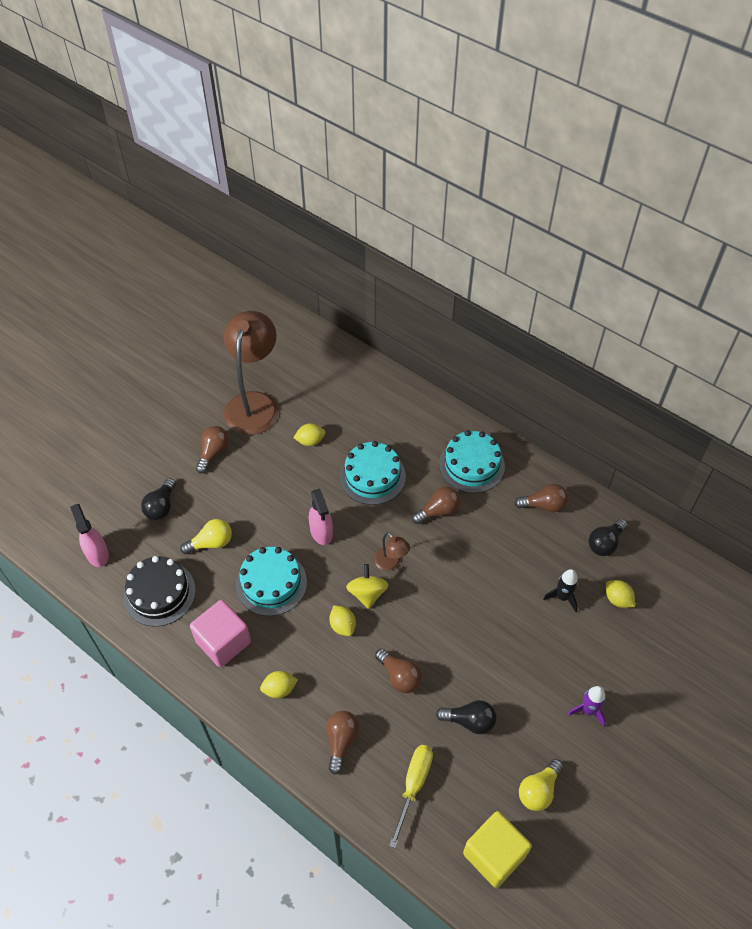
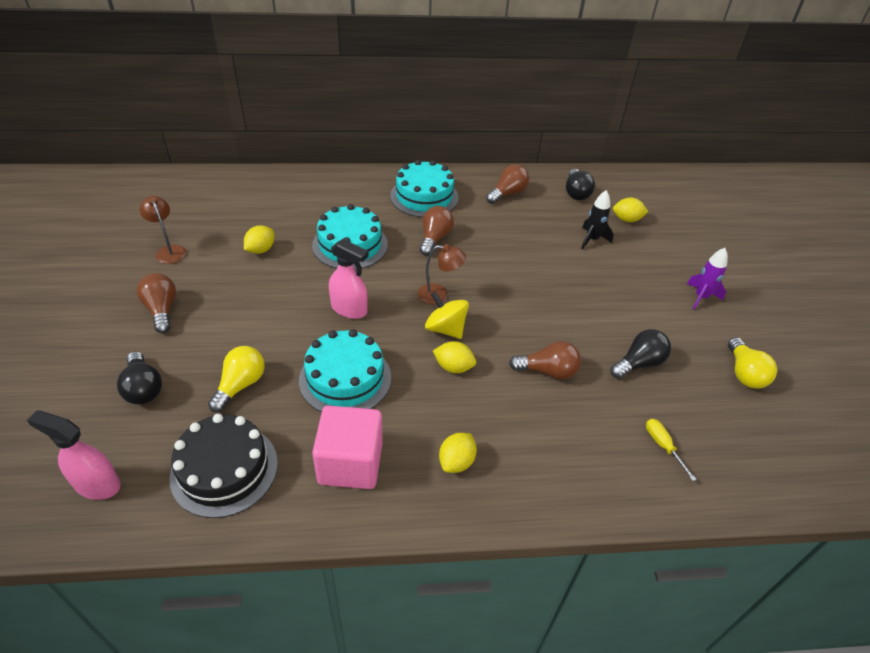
camera: 45 degrees left, 10 degrees down
brown lamp [224,311,278,435] -> brown lamp [139,196,186,264], size x0.44
brown light bulb [326,711,360,775] -> none
yellow screwdriver [389,745,433,848] -> yellow screwdriver [646,419,697,481], size x0.58
yellow cube [463,811,532,888] -> none

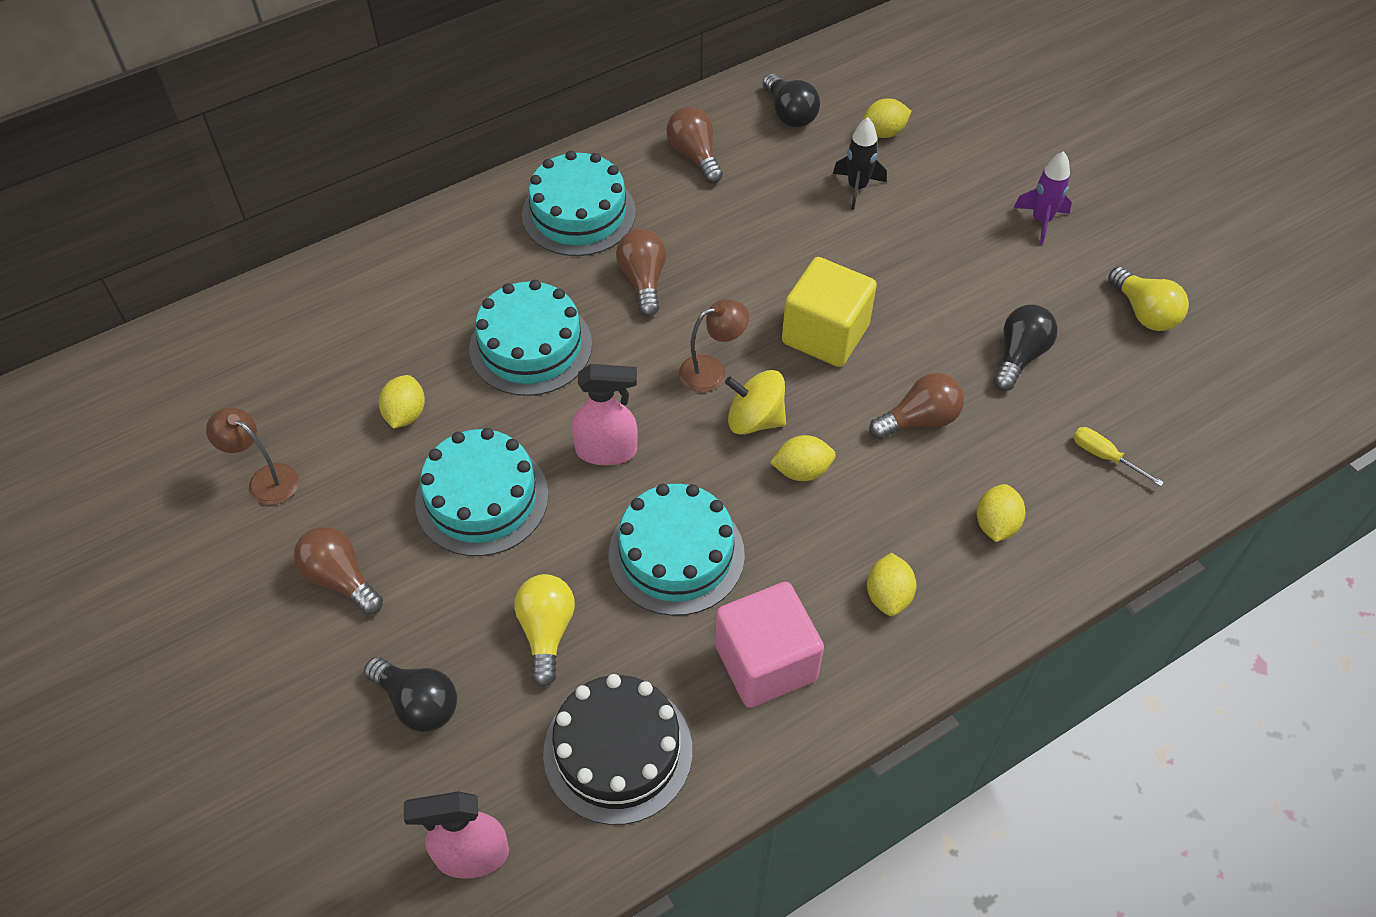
camera: 25 degrees left, 10 degrees up
brown light bulb [486,164,529,204] -> brown light bulb turned 45 degrees counterclockwise [666,107,723,184]
none -> turquoise cake [415,428,549,556]
none -> yellow cube [782,257,877,367]
none -> yellow lemon [977,484,1026,542]

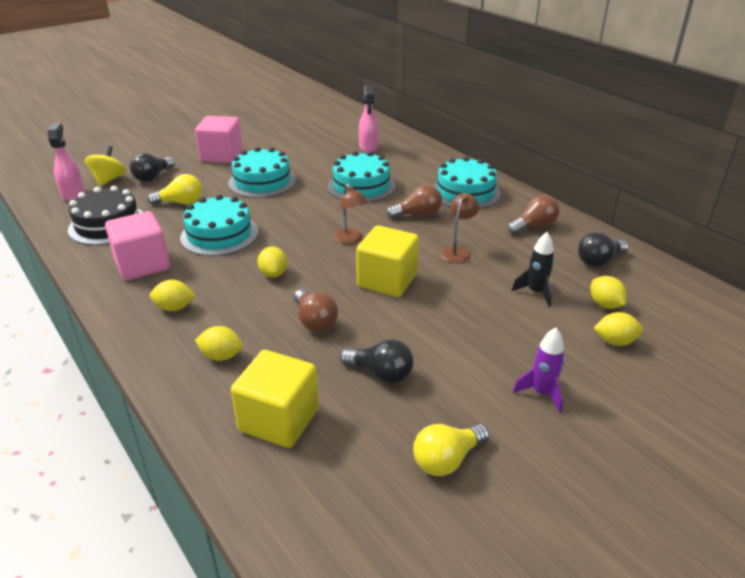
camera: 85 degrees right, 20 degrees down
brown lamp [206,407,299,505] -> brown lamp moved to [441,193,479,263]
brown light bulb [293,526,383,615] -> pink cube [195,116,243,163]
yellow lemon [379,375,425,429] -> yellow lemon moved to [593,312,643,346]
pink spray bottle [572,364,638,465] -> pink spray bottle moved to [359,85,379,152]
yellow spinning top [725,370,786,435] -> yellow spinning top moved to [85,146,126,186]
yellow screwdriver [1073,427,1164,487] -> yellow cube [231,350,319,448]

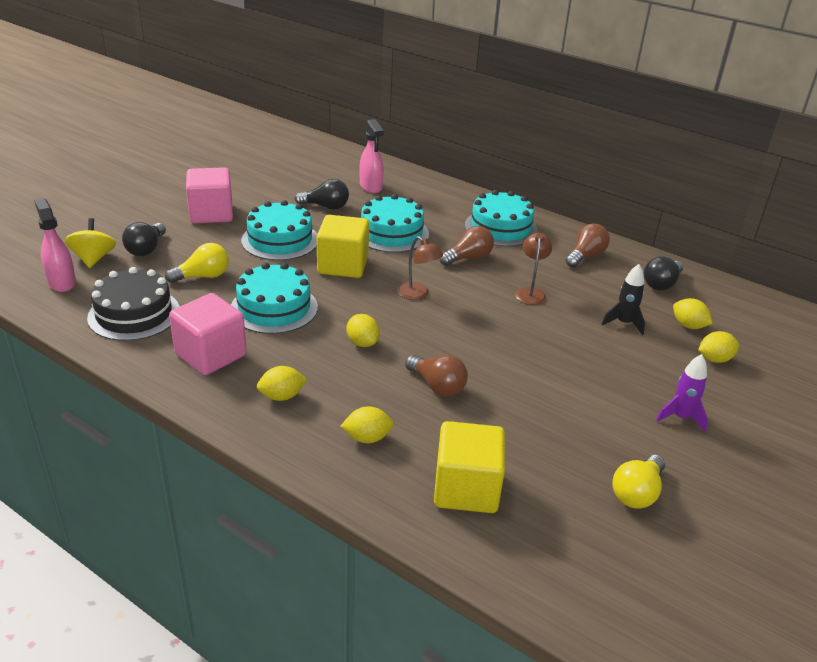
camera: 20 degrees left, 0 degrees up
black light bulb [340,339,414,384] -> black light bulb moved to [295,179,349,210]
yellow cube [356,225,419,297] -> yellow cube moved to [317,215,369,278]

